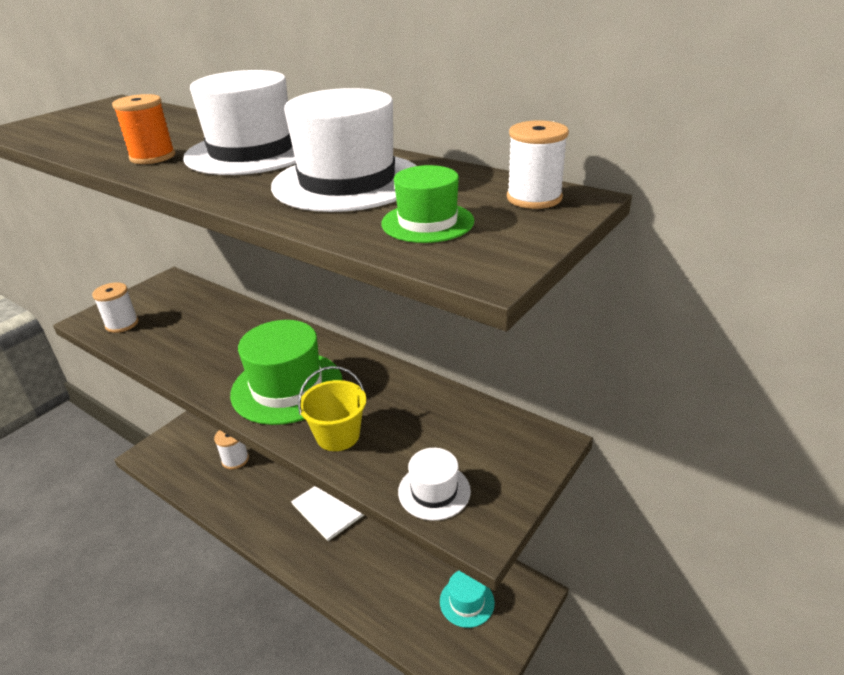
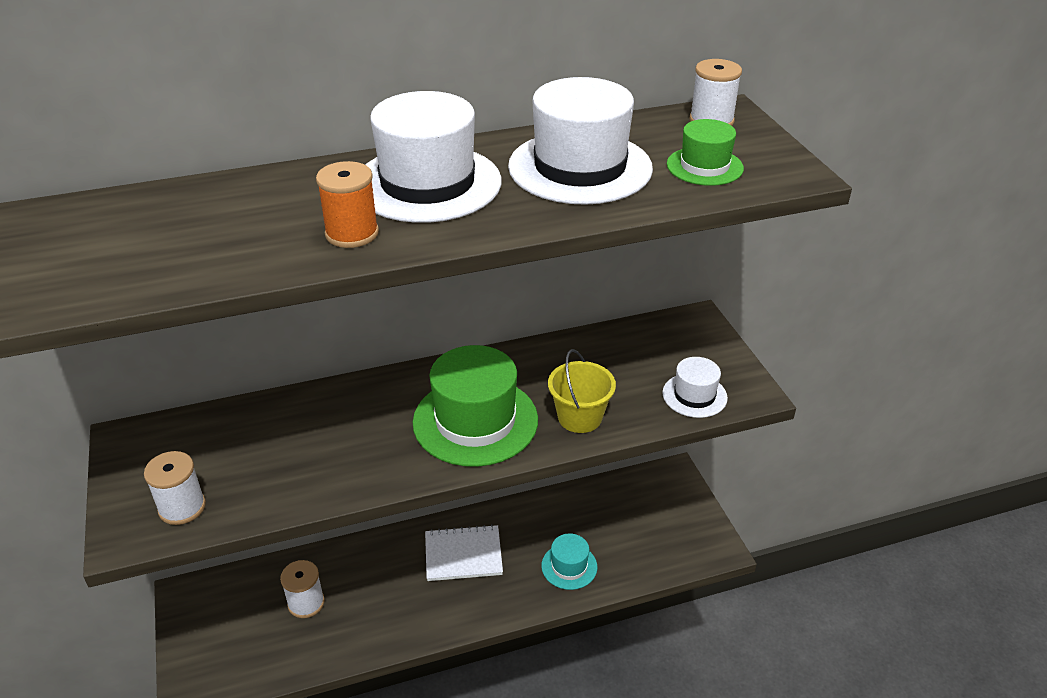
camera: 55 degrees left, 5 degrees up
turquoise hat [440,571,495,628] -> turquoise hat moved to [541,534,597,590]

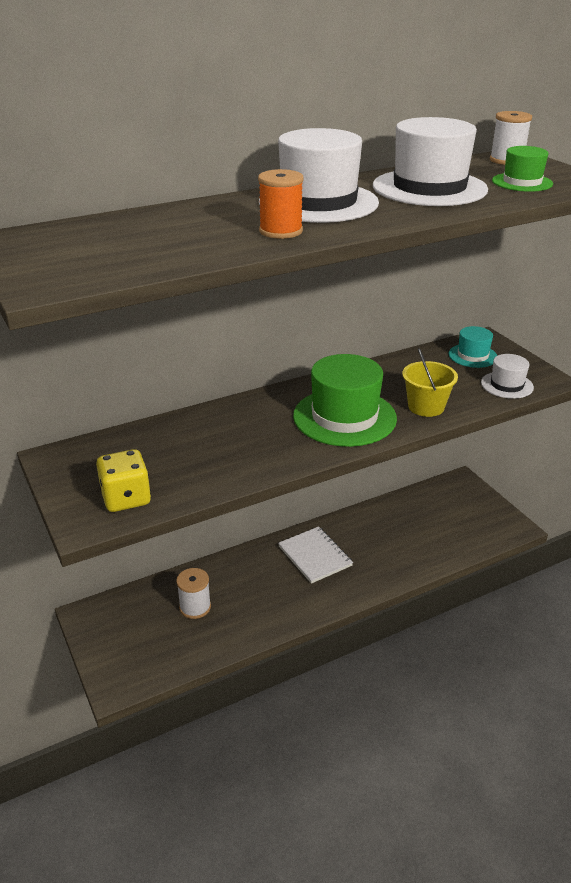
camera: 10 degrees left, 5 degrees down
white spool [144,451,206,525] -> yellow dice [96,449,151,512]
white notebook [425,524,503,581] -> white notebook turned 75 degrees clockwise [278,526,353,584]
turquoise hat [541,534,597,590] -> turquoise hat moved to [449,326,497,368]

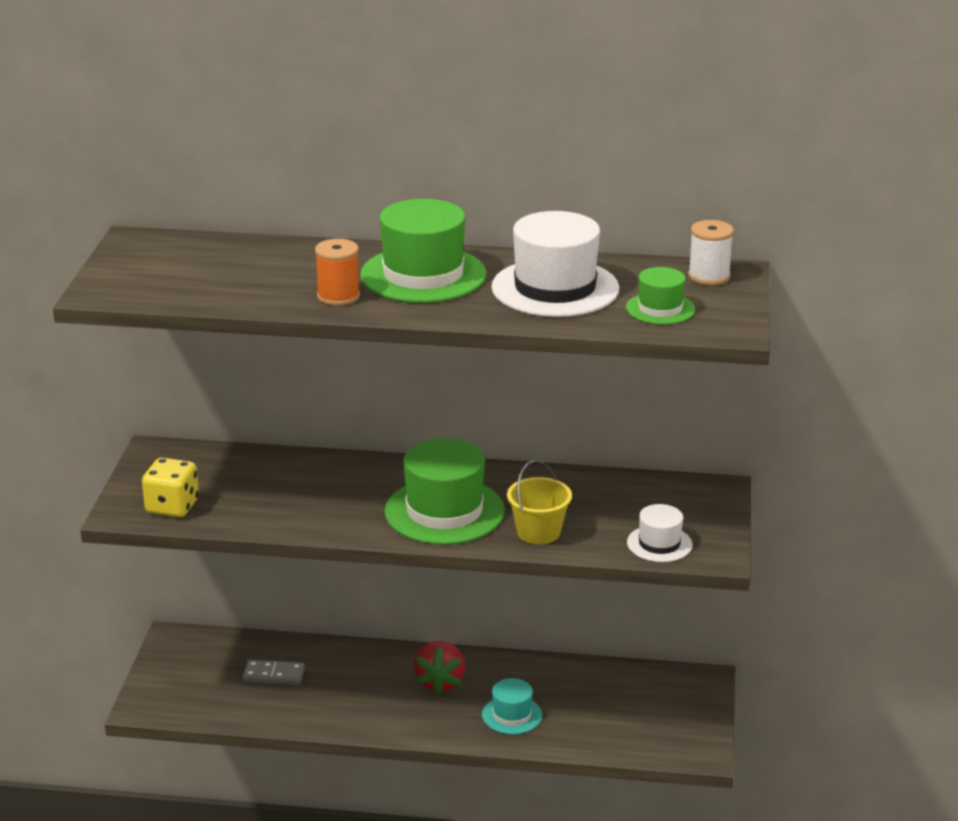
camera: 35 degrees right, 5 degrees down
white spool [176,568,211,619] -> grey domino [242,660,305,685]
white hat [259,128,379,223] -> green hat [360,199,486,303]
white notebook [278,526,353,584] -> red strawberry [413,641,466,695]
turquoise hat [449,326,497,368] -> turquoise hat moved to [482,678,542,734]

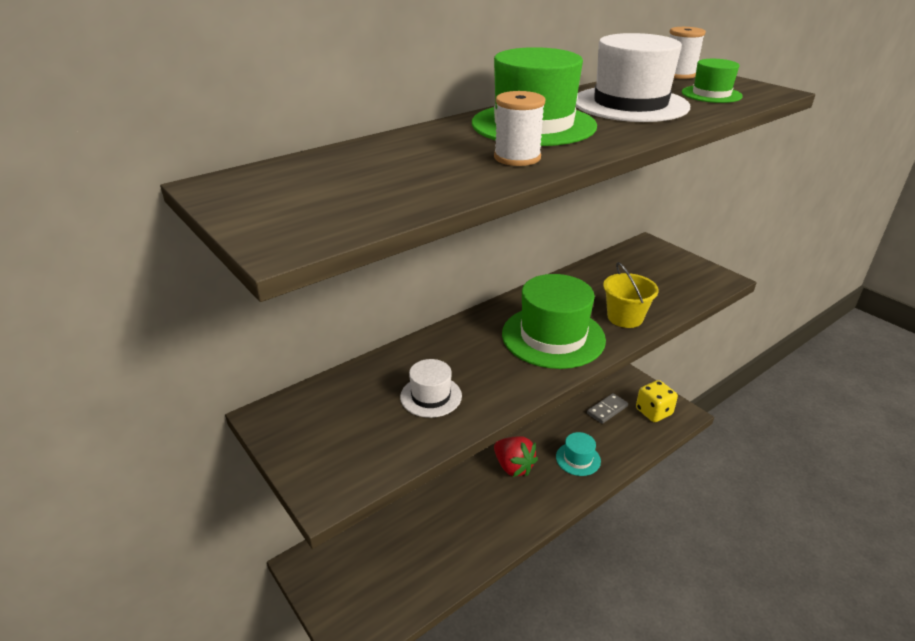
camera: 45 degrees left, 5 degrees up
yellow dice [142,458,199,517] -> yellow dice moved to [636,380,678,422]
grey domino [242,660,305,685] -> grey domino moved to [587,393,628,424]
orange spool [315,239,360,306] -> white spool [494,91,545,166]
white hat [627,504,692,562] -> white hat moved to [400,359,462,418]

